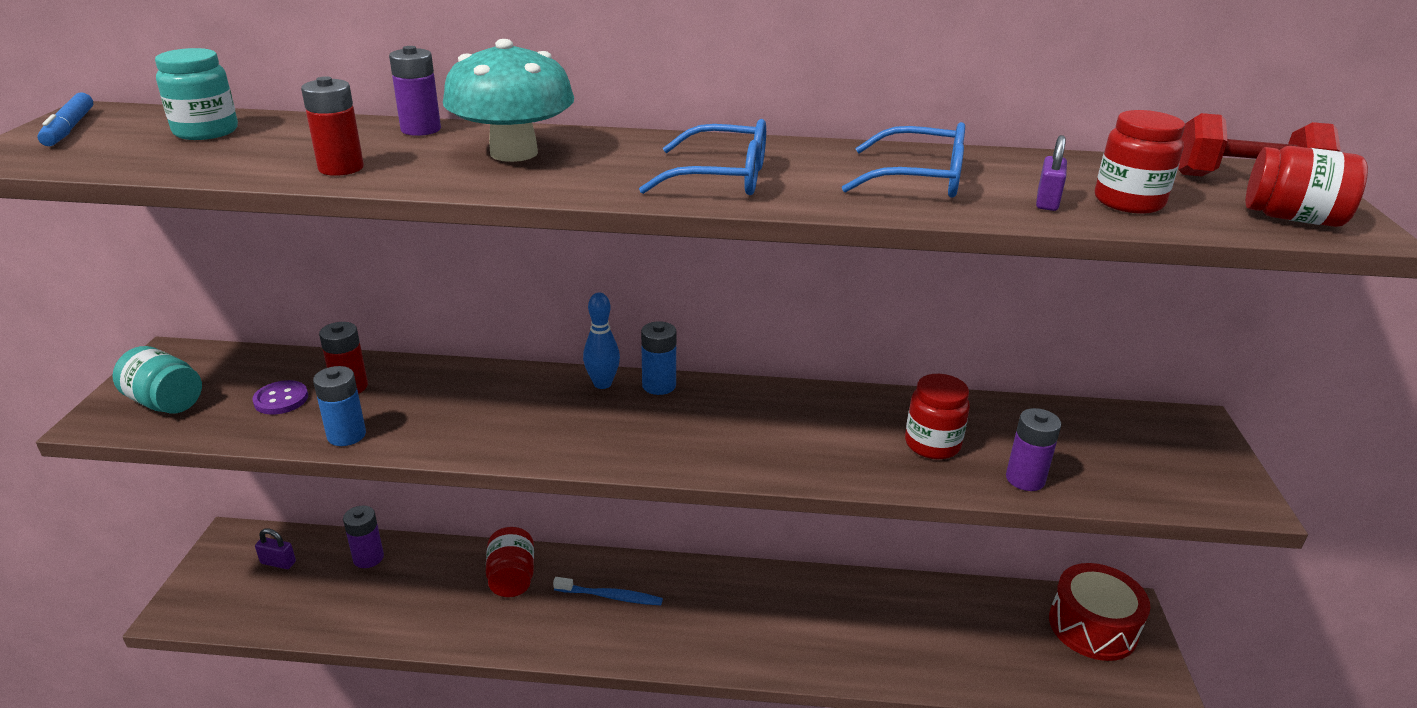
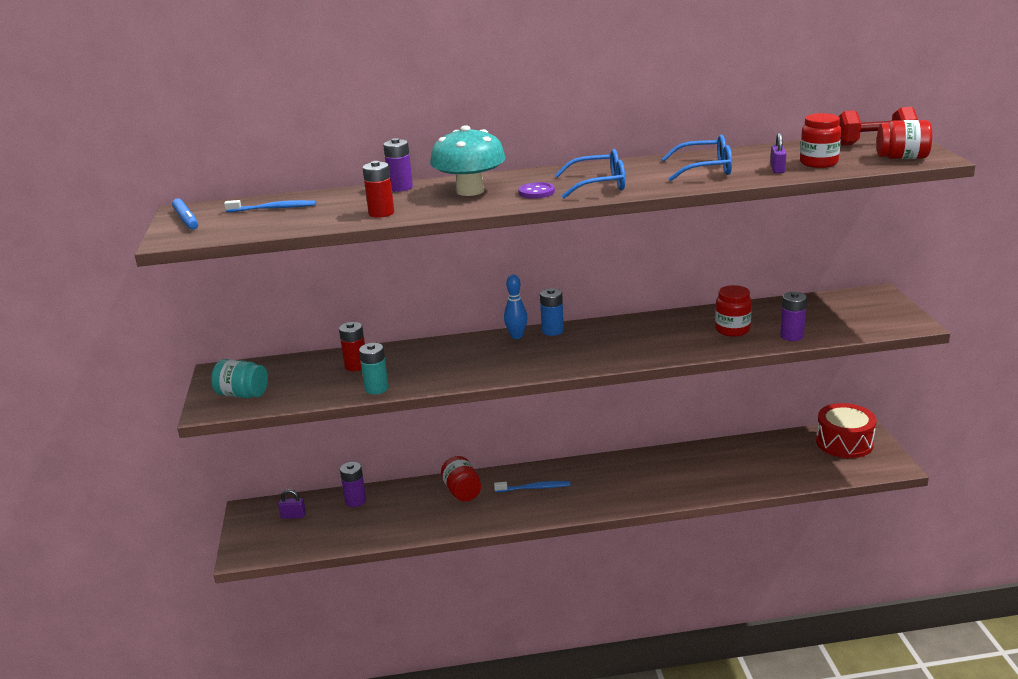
camera: 10 degrees left, 5 degrees down
turquoise jar [155,48,238,140] -> blue toothbrush [224,200,316,212]
purple button [252,380,308,414] -> purple button moved to [518,182,555,199]
blue battery [313,366,366,446] -> turquoise battery [359,343,389,394]

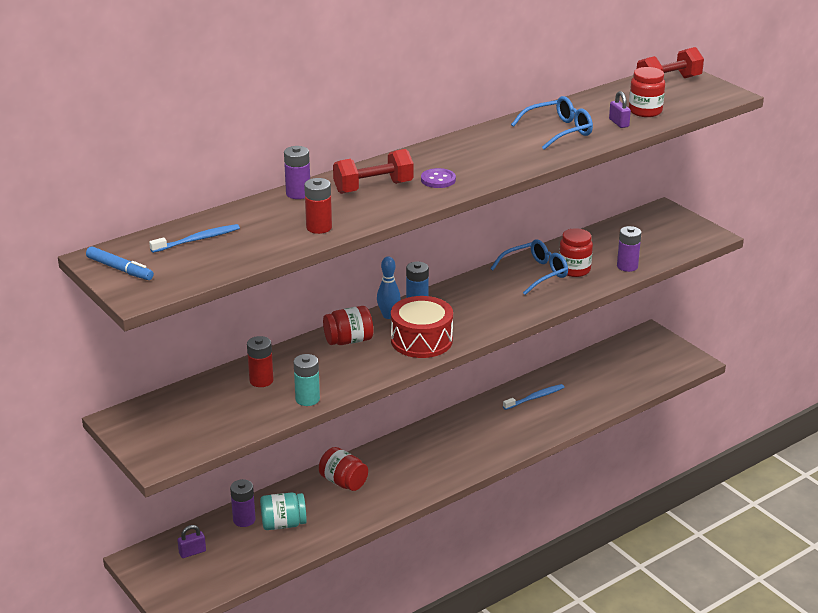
camera: 30 degrees left, 5 degrees up
turquoise jar [211,359,268,398] -> turquoise jar moved to [260,492,307,530]
turquoise mushroom [430,125,506,196] -> red dumbbell [333,149,414,194]
blue toothbrush [494,481,570,492] -> blue toothbrush moved to [503,384,565,410]
blue glasses [555,149,625,198] -> blue glasses moved to [490,240,568,295]
red drum [816,403,876,458] -> red drum moved to [391,296,453,358]
red jar [877,120,932,159] -> red jar moved to [323,306,373,345]

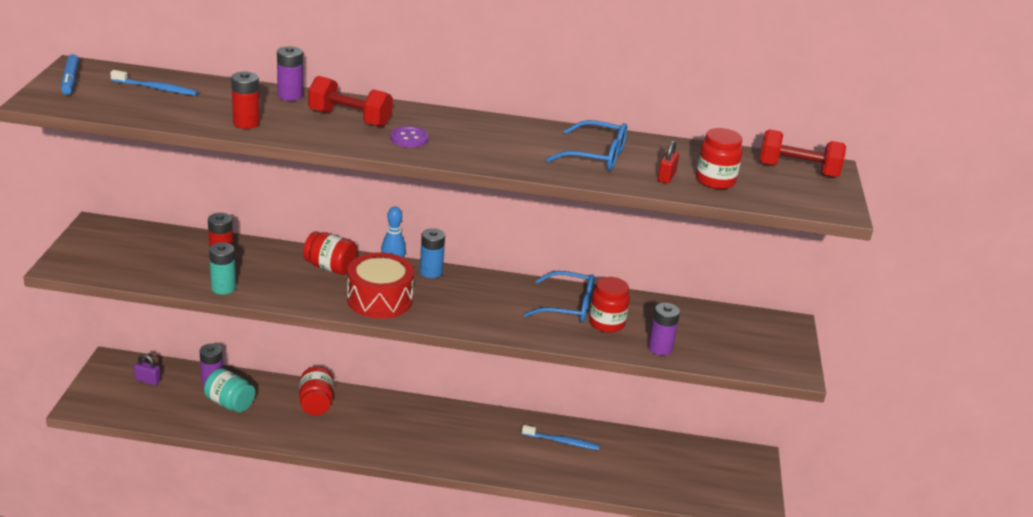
camera: 40 degrees right, 0 degrees up
purple padlock [609,91,631,128] -> red padlock [658,140,679,184]

